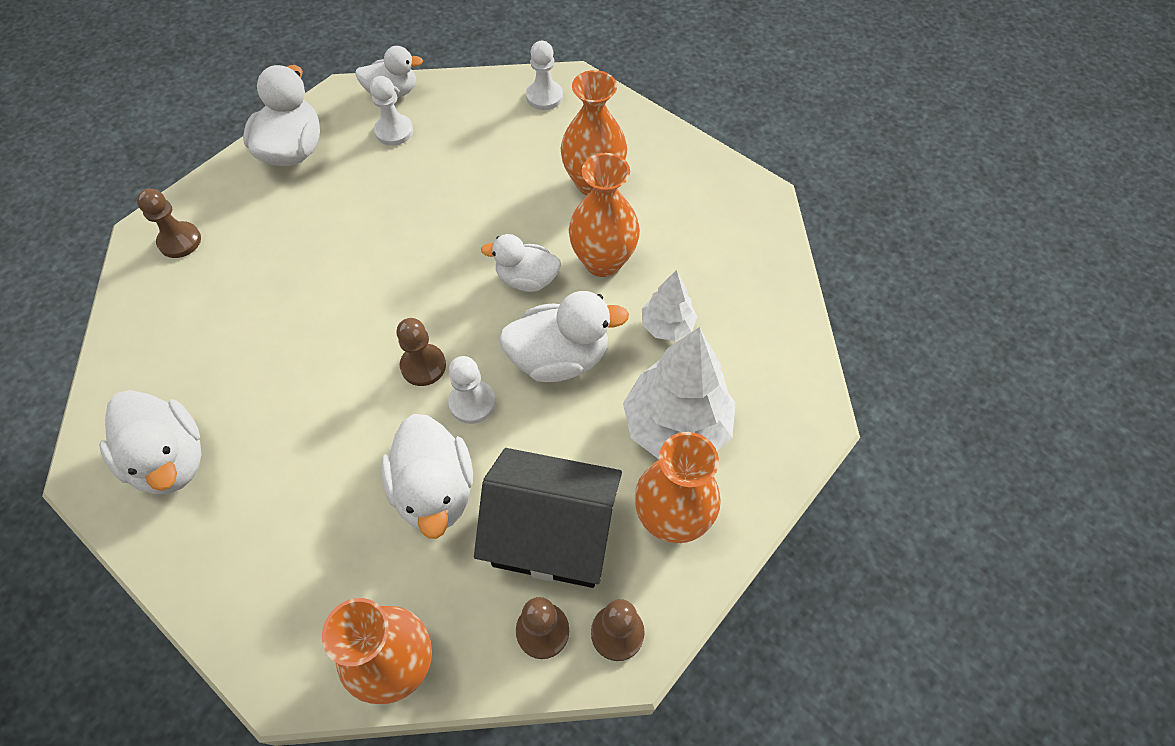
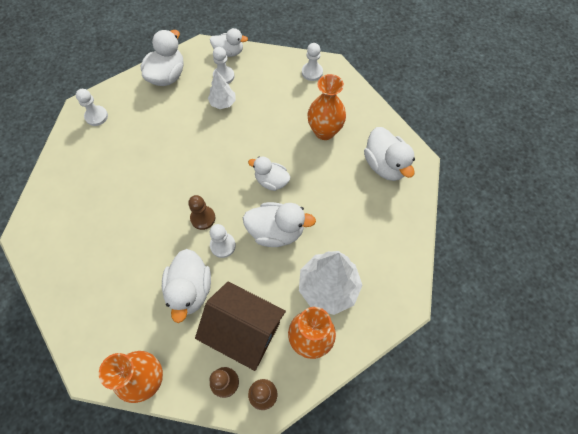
camera: 15 degrees right, 5 degrees up
white duck [99,390,202,495] -> white duck moved to [364,127,415,181]
brown pawn [137,189,201,258] -> white pawn [76,89,108,126]
black house [474,448,622,588] -> brown house [195,282,286,371]
orange vase [569,153,640,277] -> none
white tree [642,270,697,341] -> white tree moved to [208,70,236,109]

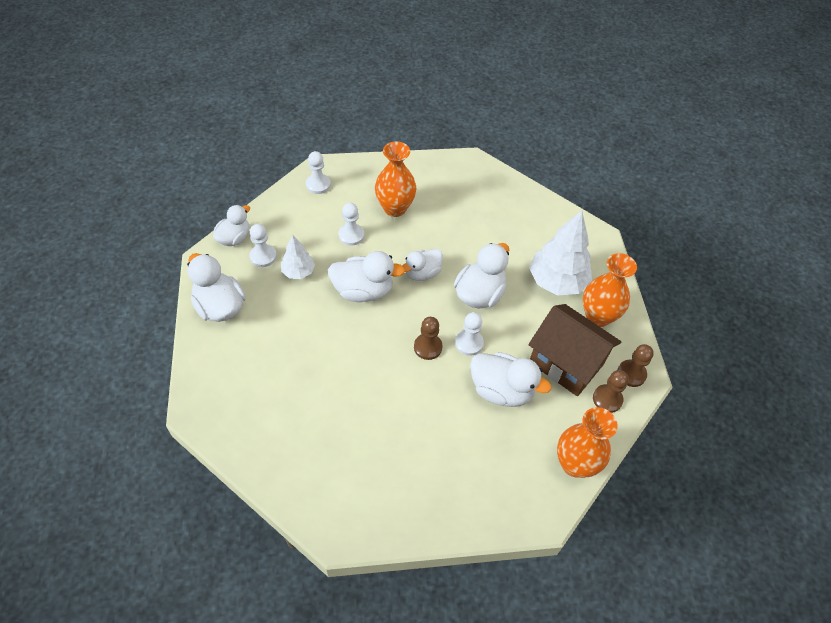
camera: 65 degrees left, 10 degrees down
white pawn [76,89,108,126] -> white pawn moved to [338,203,364,246]
brown house [195,282,286,371] -> brown house turned 75 degrees clockwise [528,304,621,396]
white duck [364,127,415,181] -> white duck moved to [328,251,405,302]

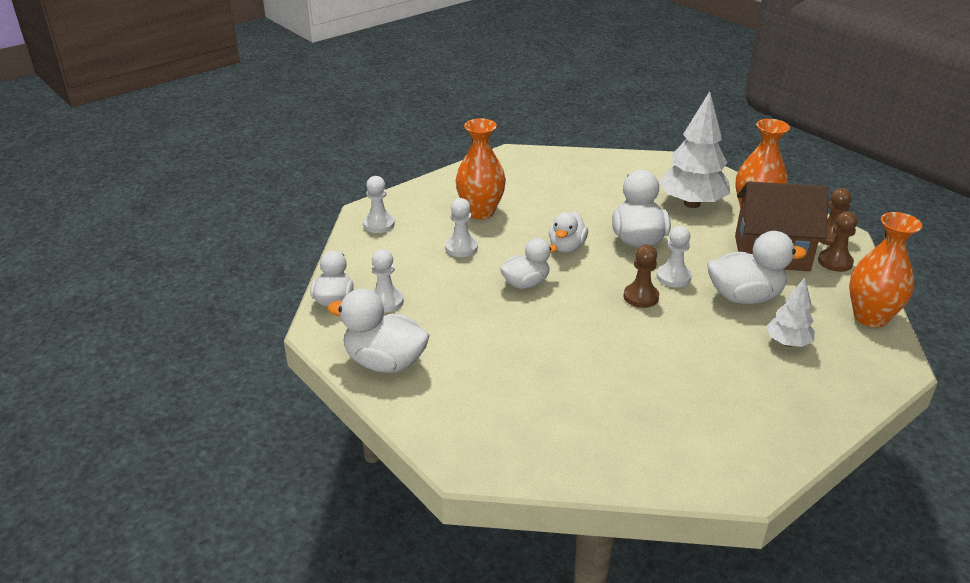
camera: 30 degrees left, 20 degrees down
white tree [281,235,315,279] -> white tree moved to [766,278,815,347]
white duck [328,251,405,302] -> white duck [500,238,557,289], size x0.67

